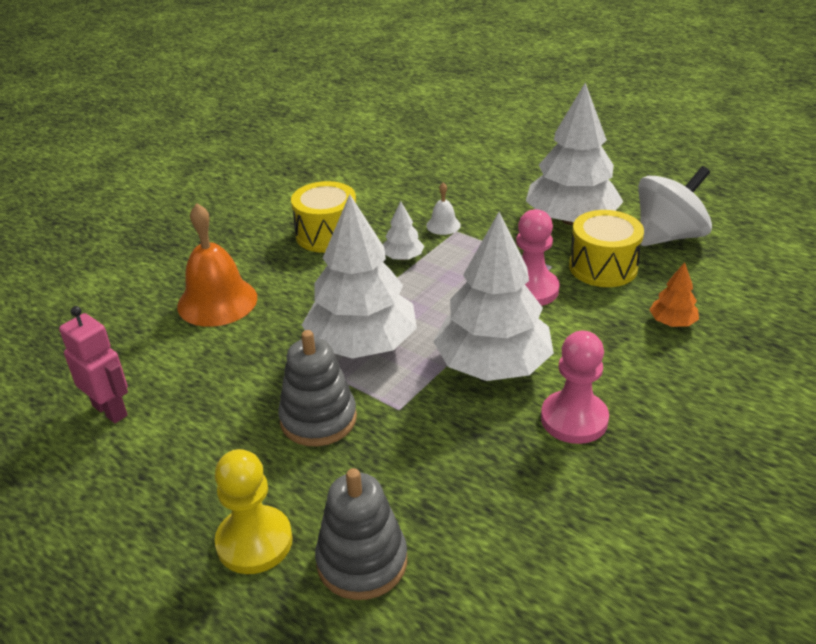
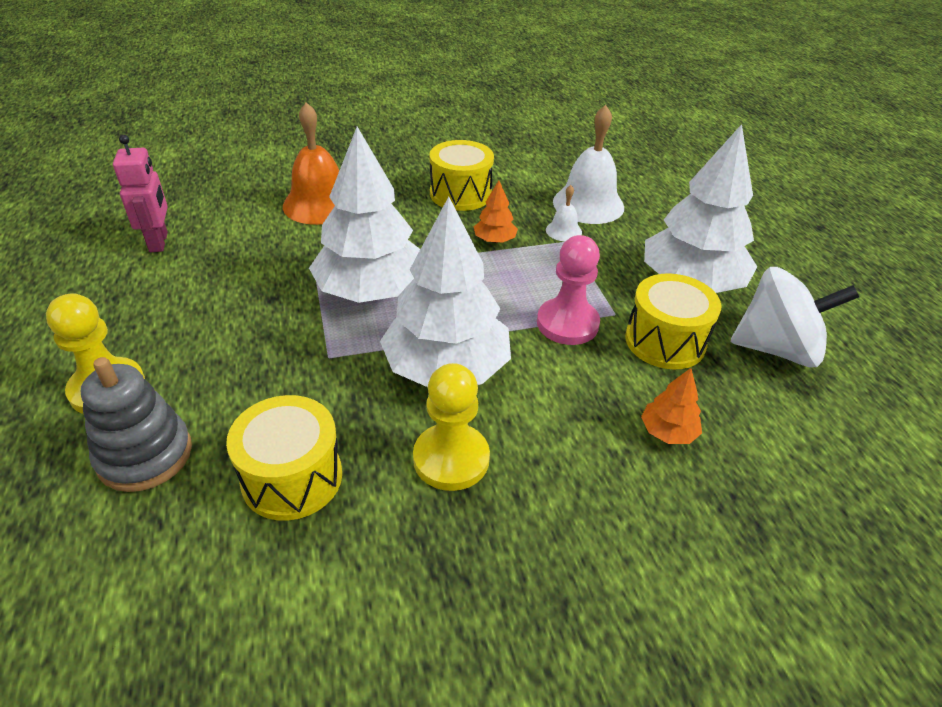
camera: 35 degrees right, 5 degrees up
grey stacking toy [278,330,357,446] -> none
white tree [382,201,424,260] -> orange tree [474,180,518,243]
pink pawn [541,331,609,444] -> yellow pawn [413,363,490,491]
none -> yellow drum [226,395,342,521]
none -> white bell [553,105,624,224]

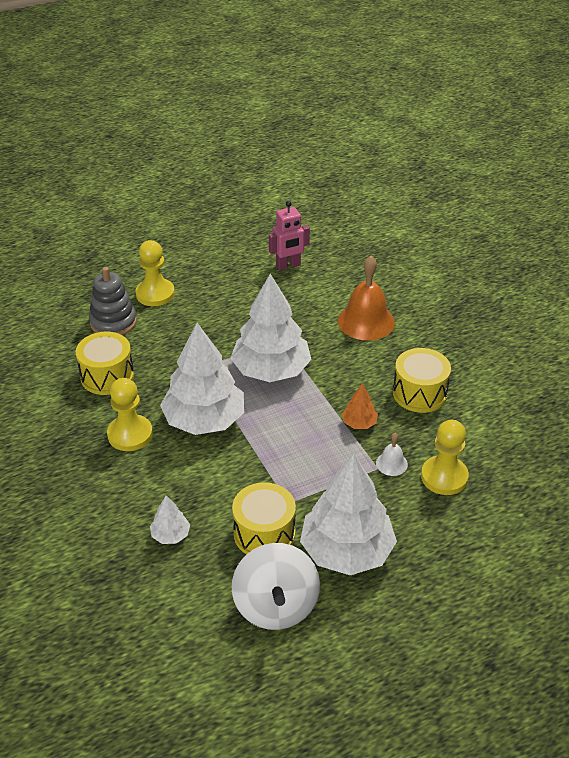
camera: 80 degrees right, 0 degrees up
pink pawn [537,235,600,345] -> none
white bell [553,105,624,224] -> yellow pawn [421,420,469,495]
orange tree [641,368,702,444] -> white tree [150,496,190,544]

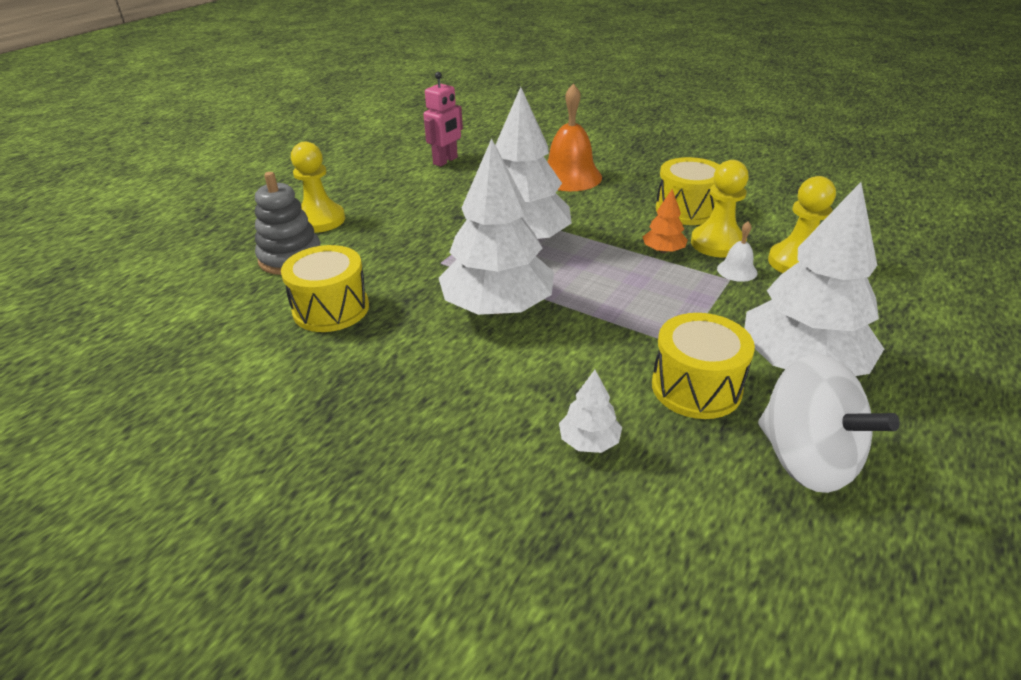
camera: 30 degrees left, 5 degrees down
yellow pawn [107,378,153,451] -> yellow pawn moved to [691,160,749,258]

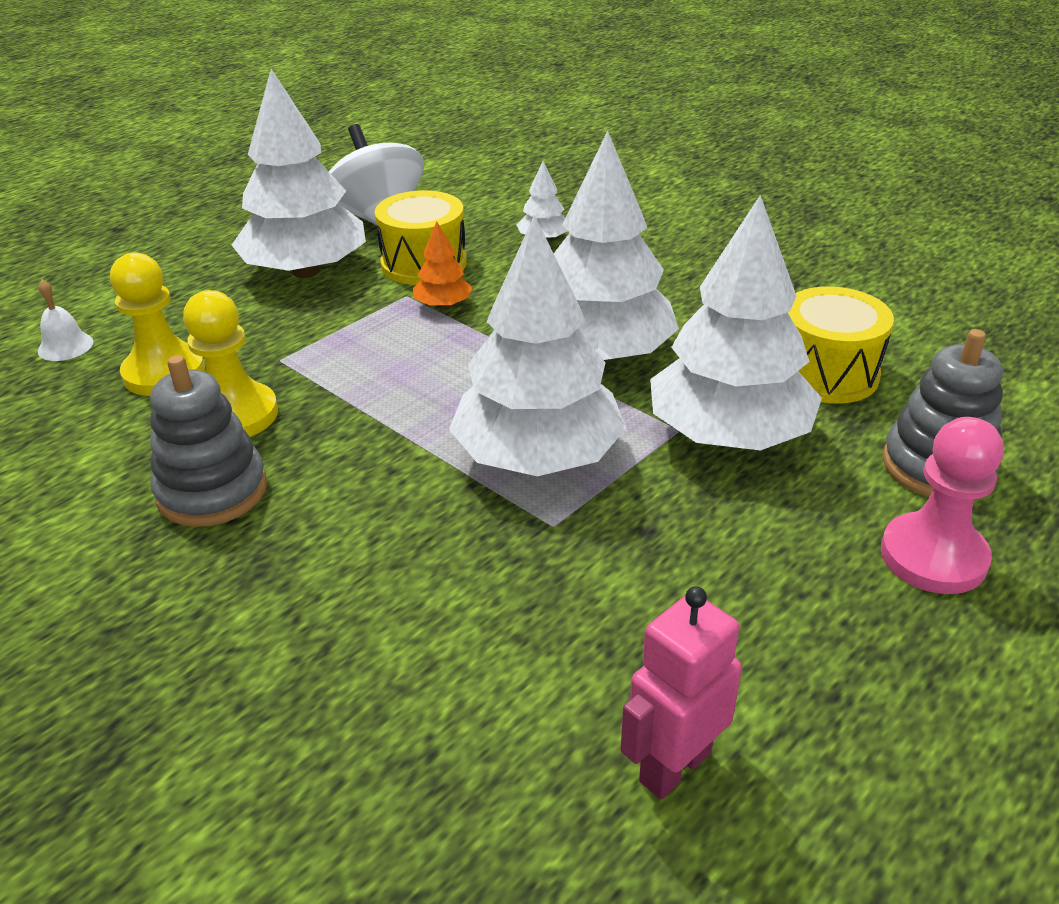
camera: 170 degrees left, 0 degrees up
yellow pawn [291,142,345,233] -> pink pawn [881,417,1004,594]
orange bell [548,83,602,191] -> none
orange tree [643,189,687,253] -> orange tree moved to [413,221,472,309]
yellow drum [656,157,719,225] -> grey stacking toy [150,355,267,527]
white bell [717,221,757,282] -> white bell moved to [38,280,93,361]
none -> white tree [650,195,822,450]

